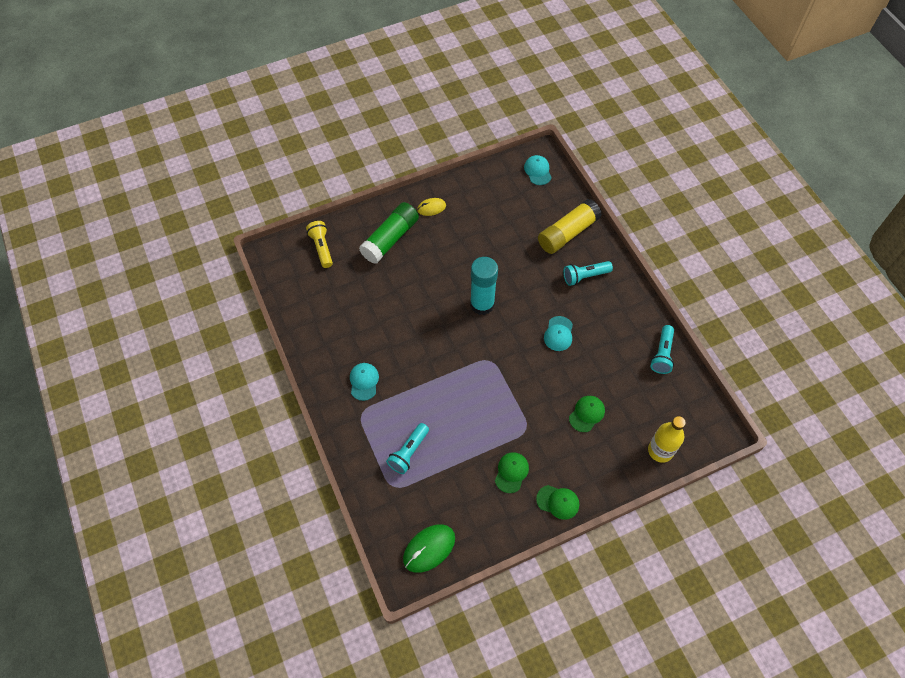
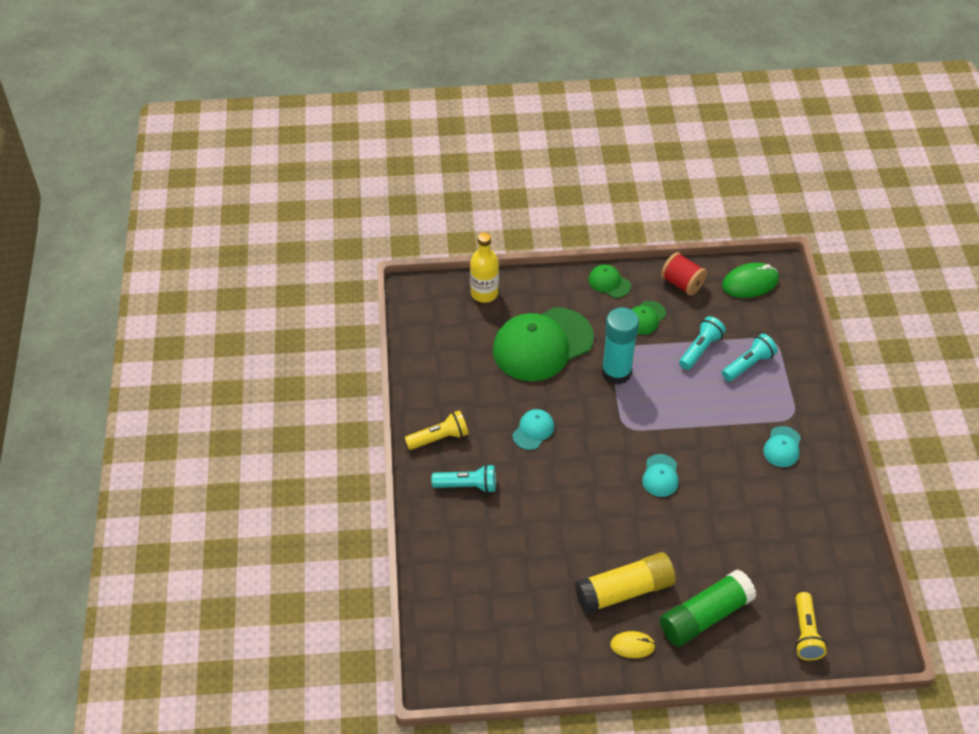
camera: 160 degrees left, 10 degrees down
turquoise glue stick [470,257,498,315] -> turquoise glue stick moved to [602,307,639,385]
turquoise cap [524,155,552,185] -> turquoise cap moved to [642,454,679,497]
yellow glue stick [538,199,602,254] -> yellow glue stick moved to [575,552,676,614]
green cap [569,396,605,432] -> green cap [493,307,594,381], size x2.28
turquoise flashlight [650,325,674,374] -> turquoise flashlight moved to [679,316,726,370]
none -> yellow flashlight [405,410,469,450]
none -> red spool [661,252,707,295]

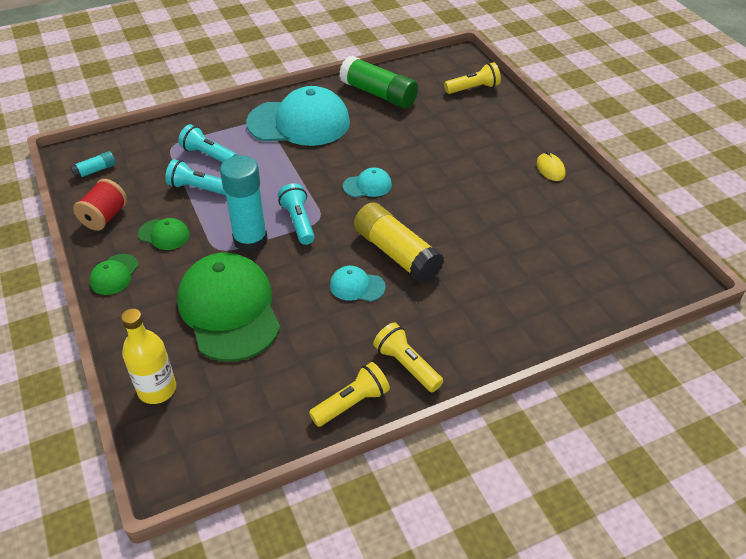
camera: 110 degrees left, 5 degrees down
turquoise flashlight [432,464,496,493] -> turquoise flashlight moved to [278,183,315,245]
green cap [493,307,594,381] -> green cap turned 150 degrees counterclockwise [177,253,280,362]
yellow glue stick [575,552,676,614] -> yellow glue stick moved to [354,202,444,283]
green glue stick [660,570,756,647] -> green glue stick moved to [339,56,418,108]
green mouse [722,263,779,298] -> turquoise glue stick [70,151,116,180]
turquoise cap [763,426,801,467] -> turquoise cap [246,86,350,146], size x2.28
none -> yellow flashlight [309,362,390,427]

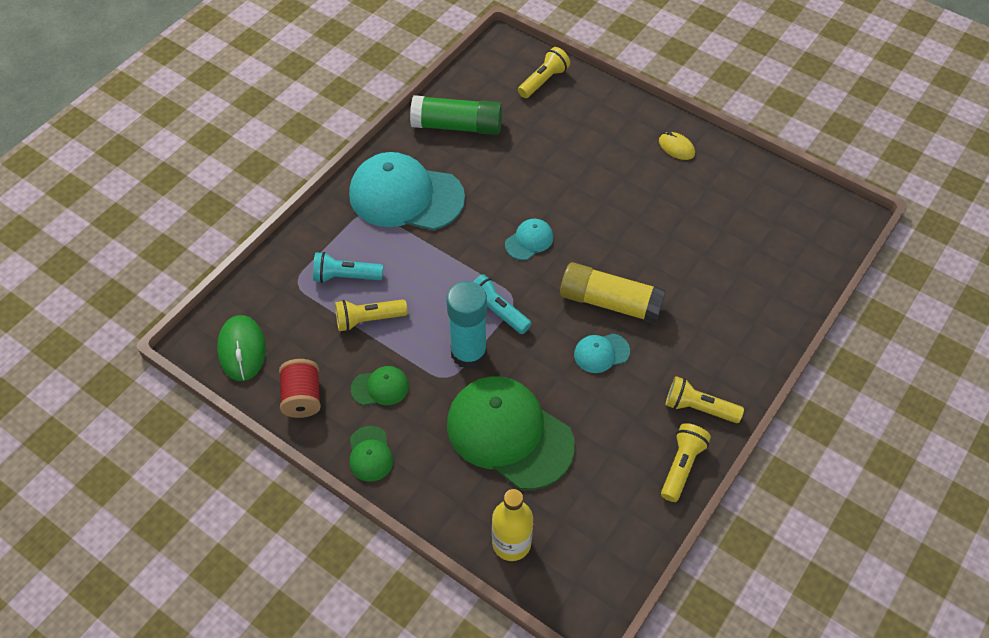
camera: 30 degrees left, 10 degrees up
turquoise glue stick [70,151,116,180] -> green mouse [217,315,266,381]
turquoise flashlight [165,159,226,195] -> yellow flashlight [335,299,408,332]
turquoise cap [246,86,350,146] -> turquoise cap turned 135 degrees counterclockwise [349,152,465,230]

